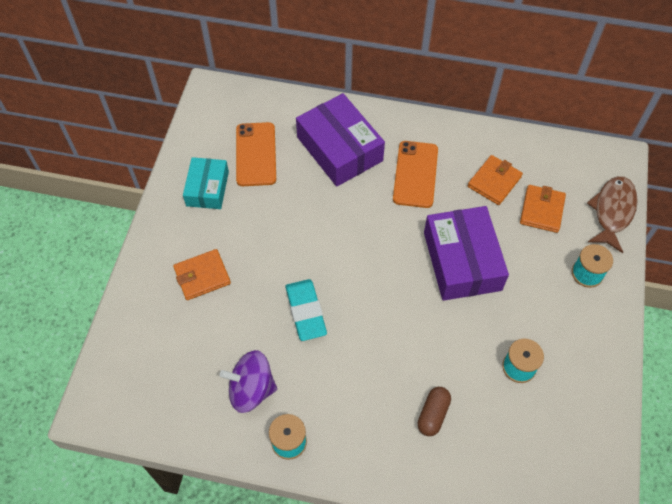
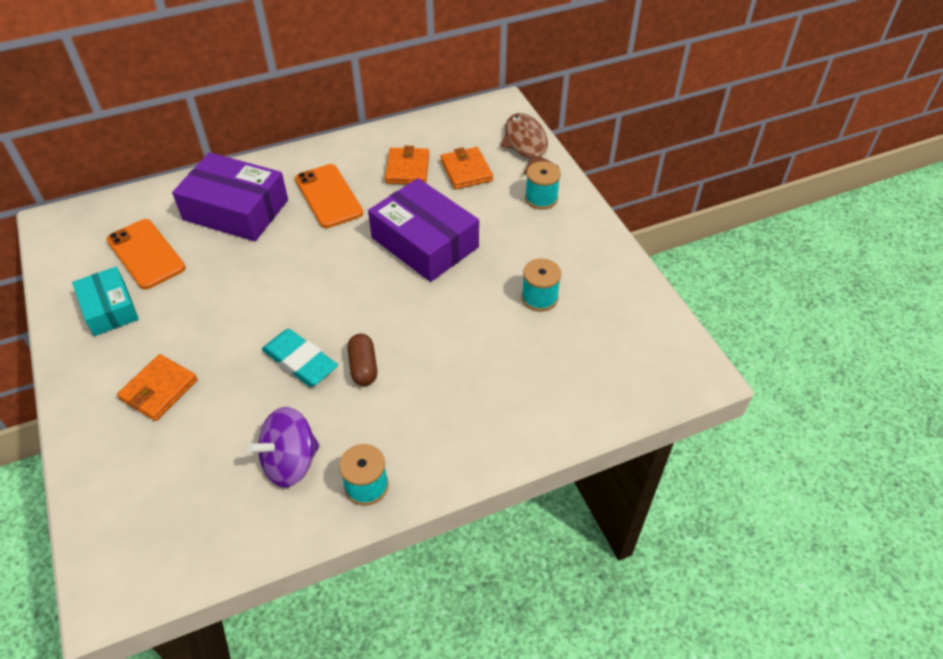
camera: 35 degrees left, 10 degrees down
brown capsule [417,387,451,436] -> brown capsule moved to [347,334,377,386]

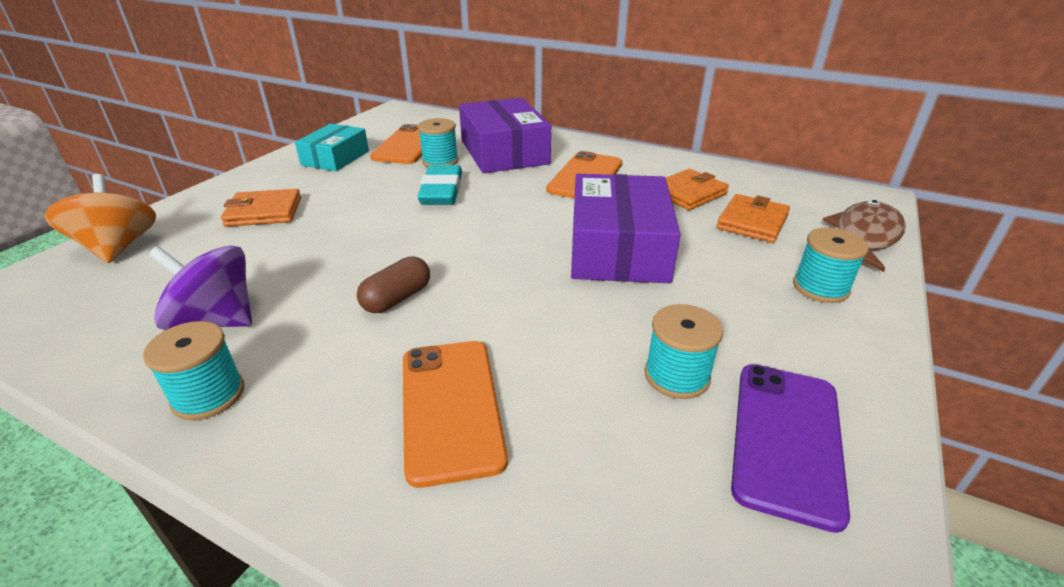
camera: 50 degrees right, 15 degrees down
turquoise eraser [262,329,338,387] -> turquoise eraser moved to [417,165,462,205]
none -> orange spinning top [44,174,156,263]
none -> orange phone [403,341,508,488]
none -> turquoise spool [418,118,458,167]
none -> purple phone [731,365,850,533]

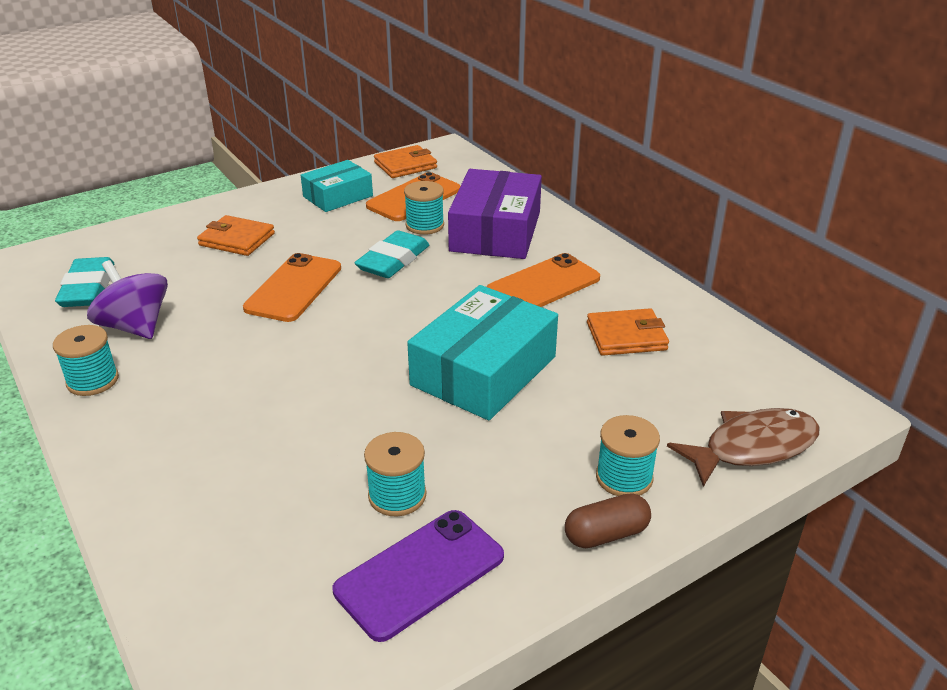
camera: 30 degrees right, 0 degrees up
orange spinning top [44,174,156,263] -> none
brown capsule [357,256,430,313] -> brown capsule moved to [565,493,651,548]
orange phone [403,341,508,488] -> orange phone moved to [243,253,341,322]
purple box [571,174,681,283] -> turquoise box [407,285,558,420]
orange wallet [716,194,790,243] -> orange wallet moved to [374,145,437,178]
none -> turquoise eraser [55,257,115,307]

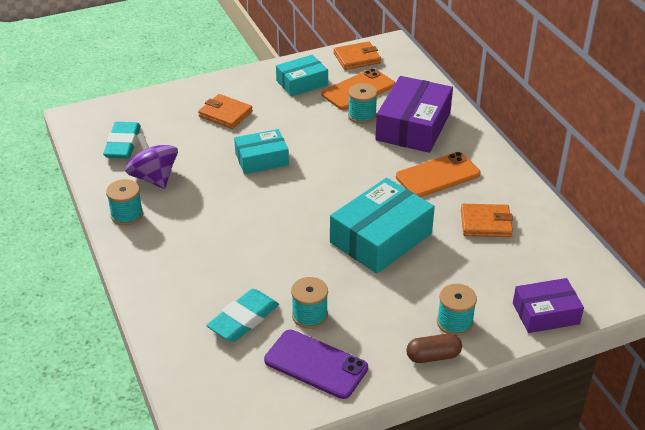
camera: 10 degrees right, 5 degrees up
orange phone [243,253,341,322] -> turquoise box [234,129,289,174]
purple phone [333,510,504,642] -> purple phone turned 60 degrees clockwise [264,330,368,399]
turquoise eraser [354,230,429,278] -> turquoise eraser moved to [206,289,279,342]
brown fish [667,408,820,487] -> purple box [513,278,584,333]

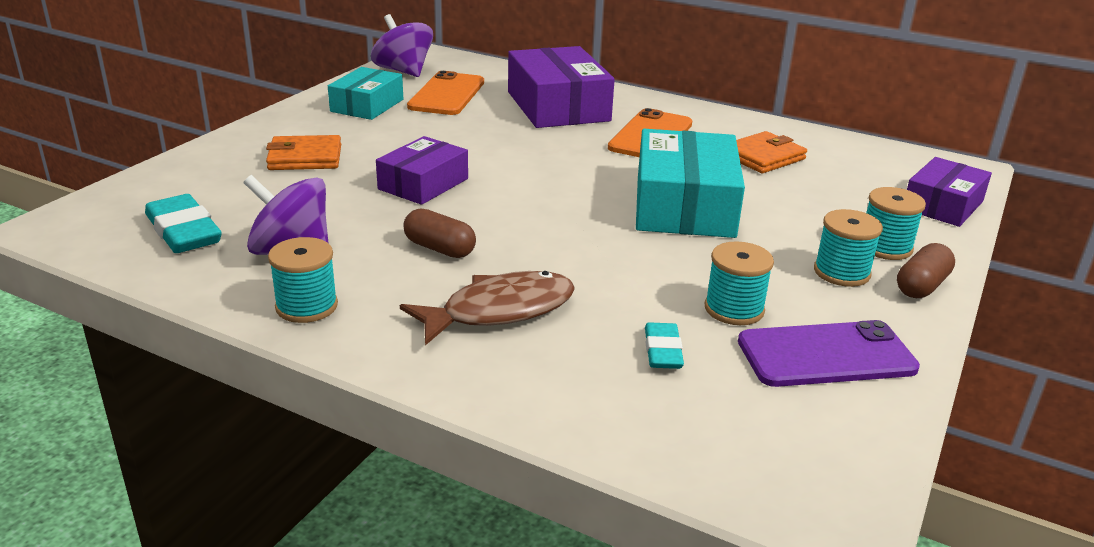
camera: 40 degrees left, 10 degrees down
turquoise eraser [206,289,279,342] -> turquoise eraser [645,322,684,369], size x0.59
turquoise box [234,129,289,174] -> purple box [376,136,468,205]
orange wallet [334,41,381,70] -> purple spinning top [371,14,433,77]
turquoise spool [348,83,378,124] -> turquoise spool moved to [814,209,883,287]
none -> brown fish [400,271,575,345]
none -> brown capsule [403,208,476,258]

